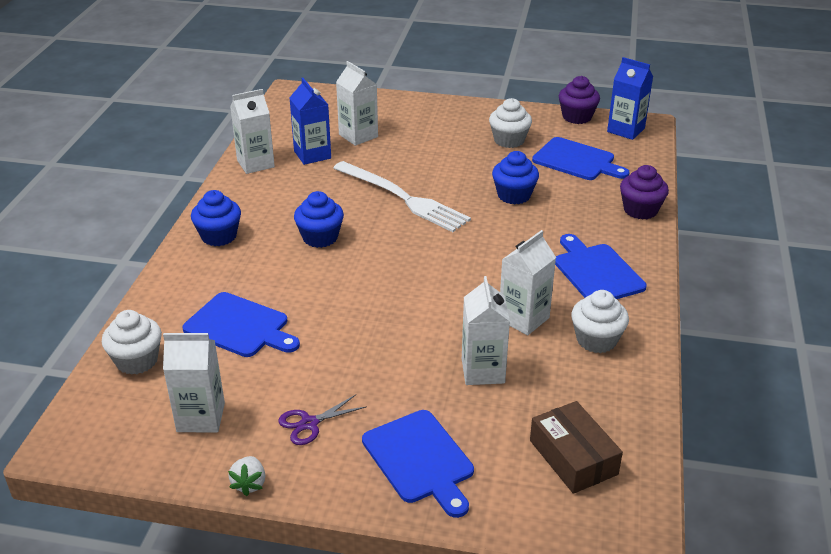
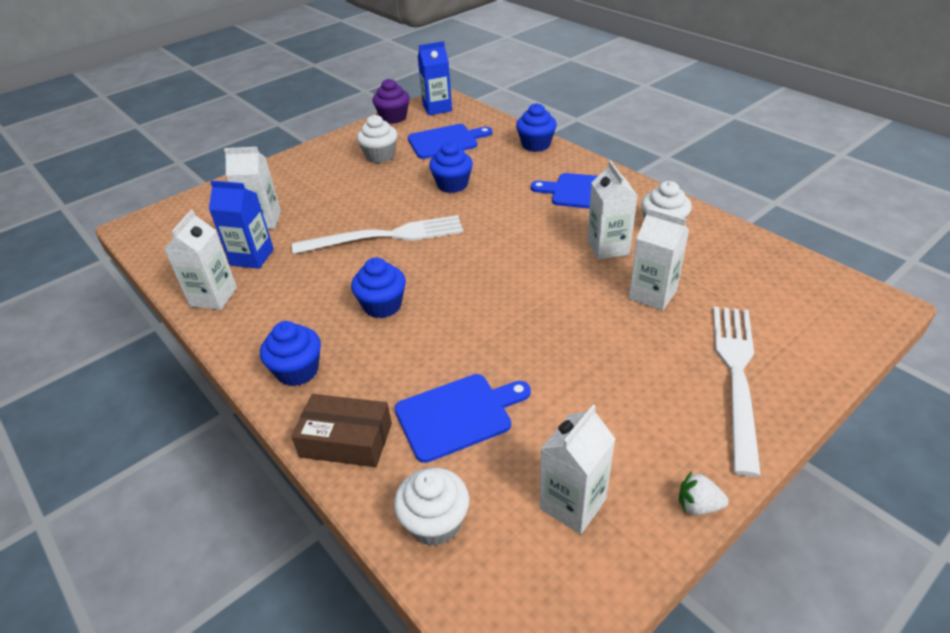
camera: 50 degrees left, 5 degrees up
white strawberry [228,456,265,496] -> white strawberry turned 150 degrees clockwise [679,471,729,515]
purple scissors [278,395,367,445] -> none
blue cutting board [362,410,474,518] -> white fork [713,307,761,477]
brown box [530,401,623,494] -> brown box moved to [292,394,392,467]
purple cupcake [620,165,669,219] -> blue cupcake [516,103,557,152]

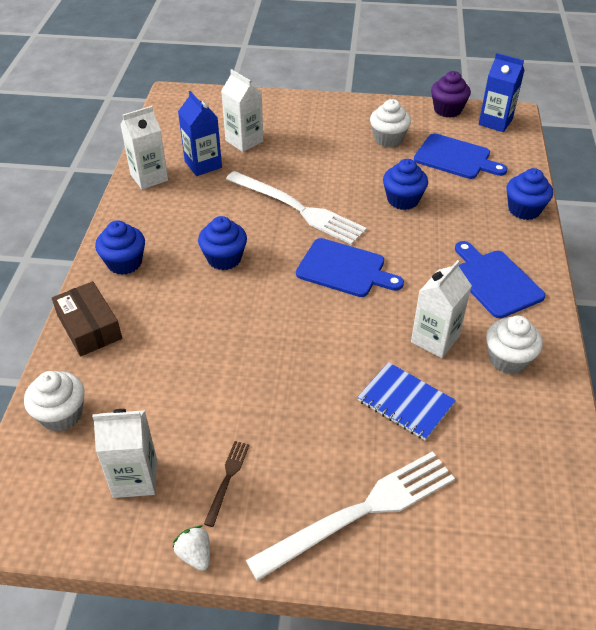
camera: 45 degrees right, 5 degrees up
blue cutting board [395,374,531,463] -> blue cutting board moved to [296,238,404,297]
white carton [629,208,689,311] -> blue notebook [357,362,456,441]
none -> brown fork [204,441,250,527]

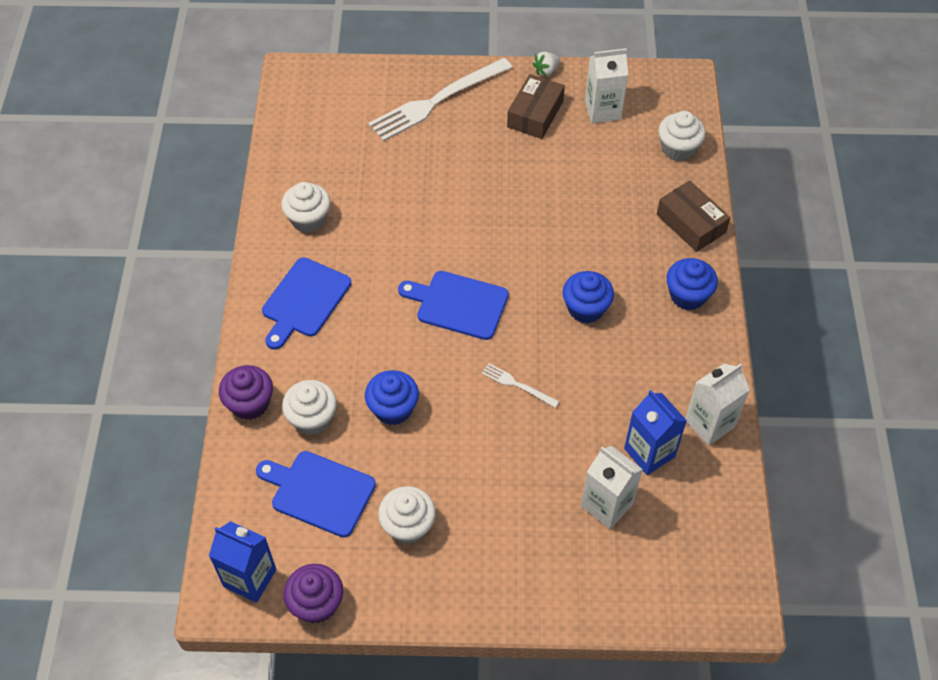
camera: 175 degrees right, 10 degrees up
white strawberry [173,525,210,571] -> white strawberry turned 90 degrees clockwise [533,52,560,77]
brown fork [204,441,250,527] -> brown box [507,74,565,139]
white fork [226,171,367,245] -> white fork [482,363,559,408], size x0.44
blue notebook [357,362,456,441] -> none
white carton [411,260,472,358] -> none
blue cutting board [455,241,546,318] -> blue cutting board turned 60 degrees clockwise [262,257,351,350]
blue cupcake [507,168,553,220] -> purple cupcake [219,365,273,420]
none -> white cupcake [282,380,337,435]

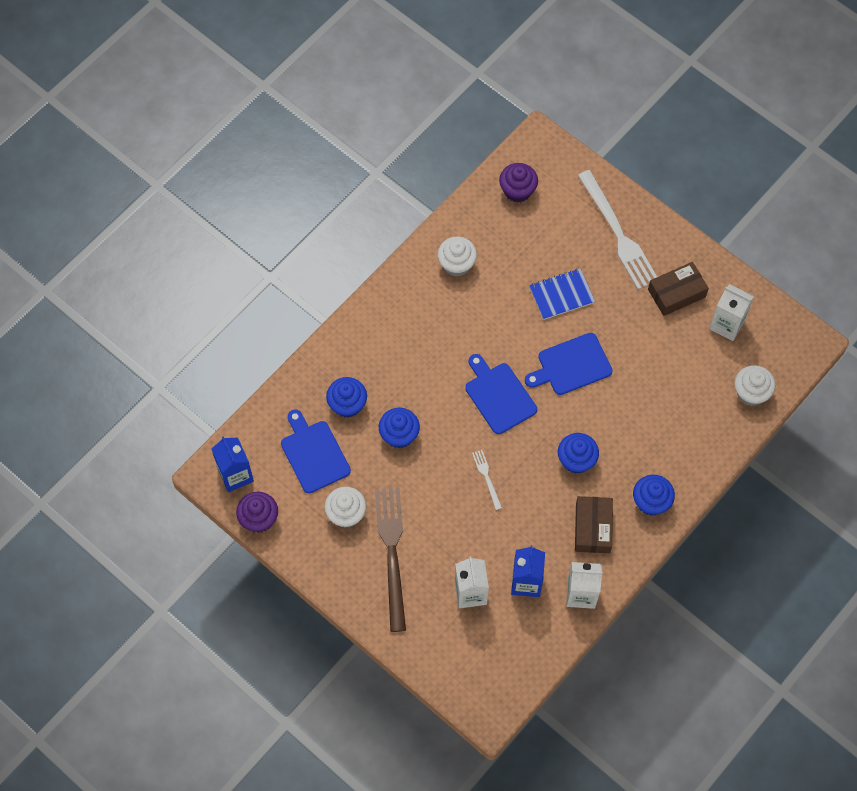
camera: 40 degrees right, 10 degrees up
purple cupcake [219,365,273,420] -> purple cupcake moved to [499,163,538,203]
blue cutting board [262,257,351,350] -> blue cutting board moved to [525,333,613,395]
white cupcake [282,380,337,435] -> blue cupcake [326,377,367,418]
white fork [368,58,512,141] -> white fork turned 120 degrees counterclockwise [578,170,657,289]
white strawberry [533,52,560,77] -> none
brown box [657,180,731,252] -> brown box moved to [575,496,613,553]
none -> brown fork [375,487,406,632]
none -> blue notebook [529,268,595,320]

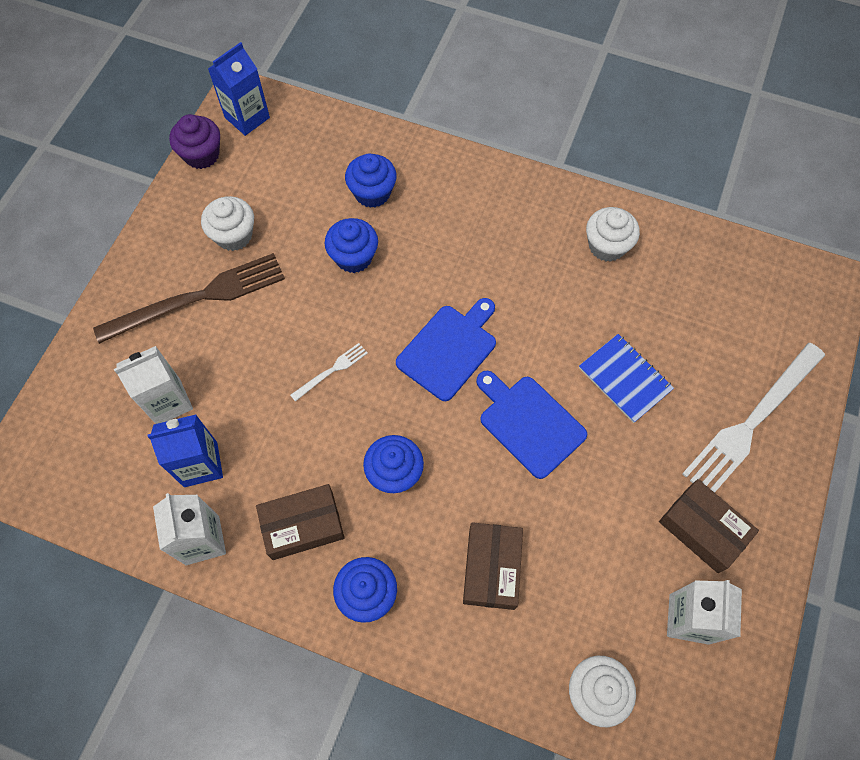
camera: 70 degrees right, 0 degrees up
blue cutting board [281,410,351,493] -> none
purple cupcake [499,163,538,203] -> none
none -> brown box [463,522,523,610]

